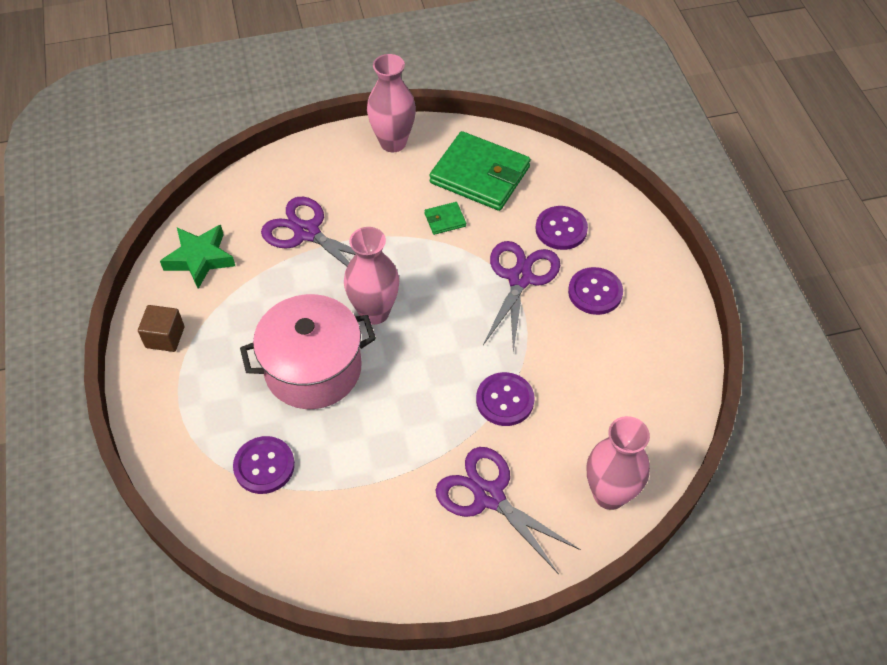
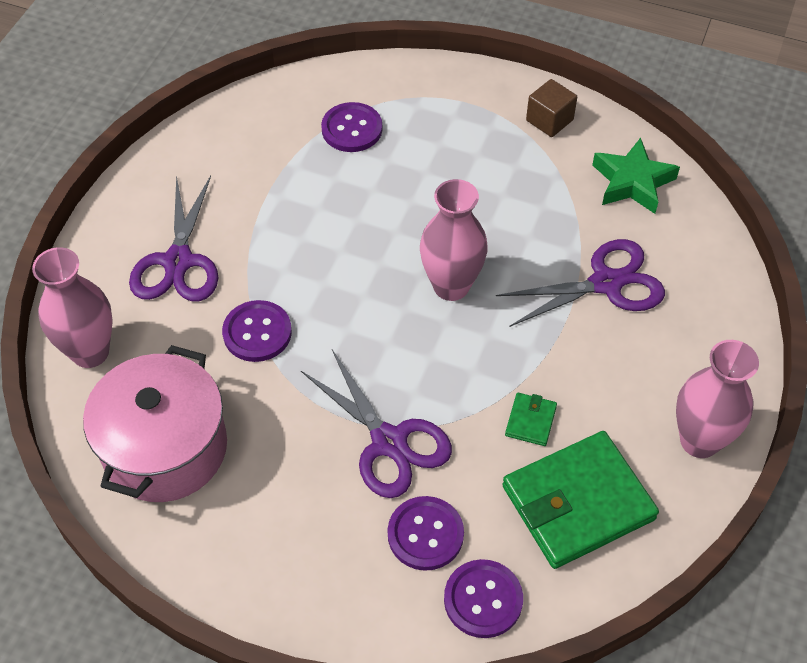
camera: 125 degrees right, 0 degrees up
pink pot [240,294,376,409] -> pink pot moved to [83,345,227,502]
purple scissors [435,447,581,574] -> purple scissors turned 105 degrees clockwise [129,175,218,302]
purple button [568,267,623,315] -> purple button moved to [444,559,523,638]

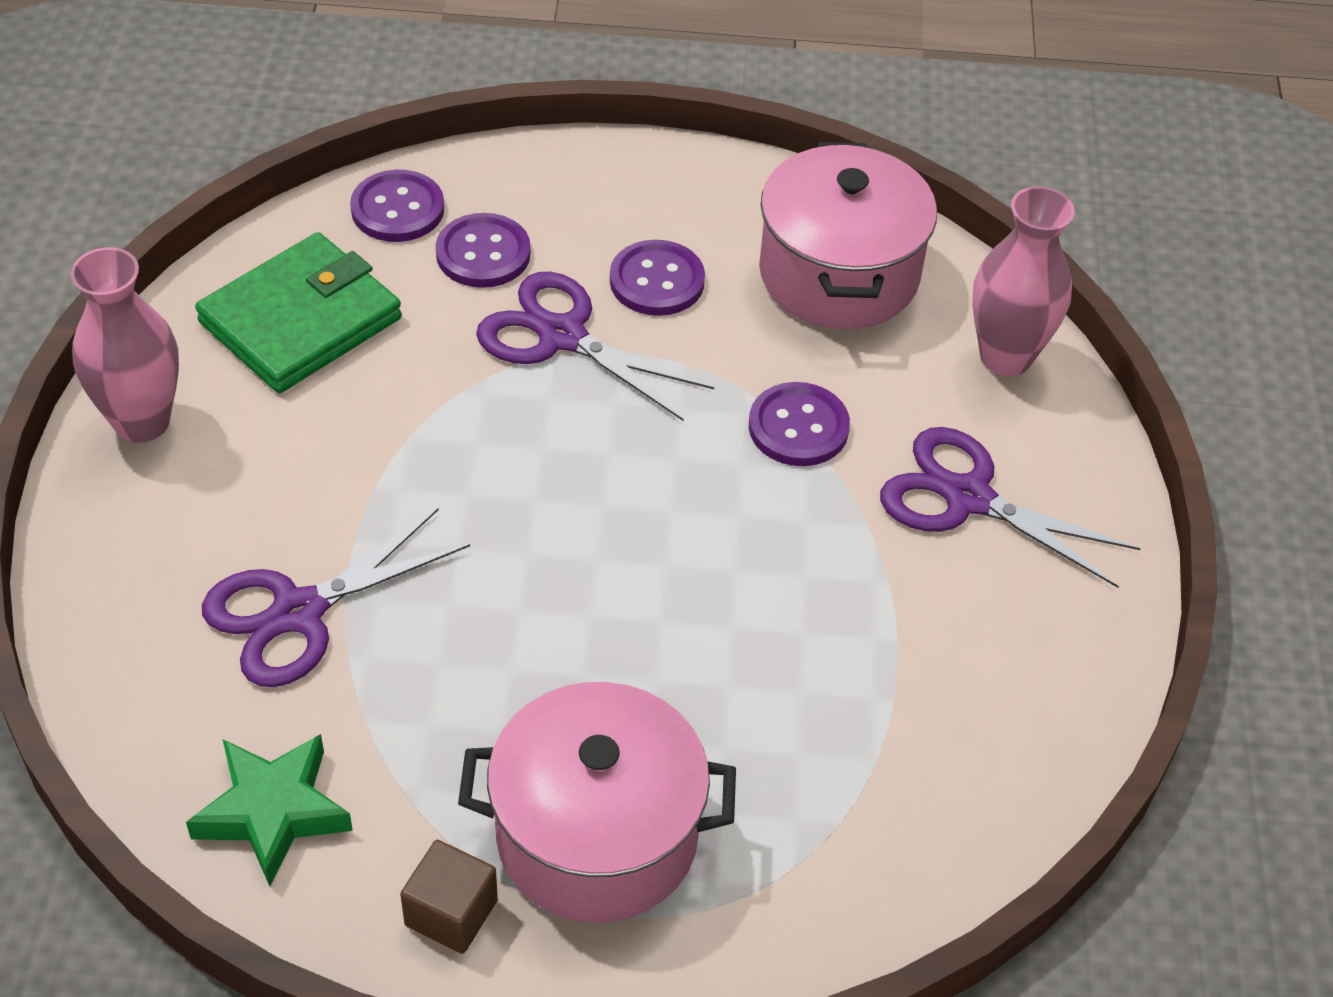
camera: 160 degrees right, 5 degrees down
purple scissors [129,175,218,302] -> purple scissors turned 45 degrees counterclockwise [880,427,1141,588]
purple button [321,102,382,152] -> purple button moved to [610,240,705,316]
pink vase [420,179,488,301] -> none
green wallet [505,393,557,446] -> none
none -> pink pot [458,682,736,923]

